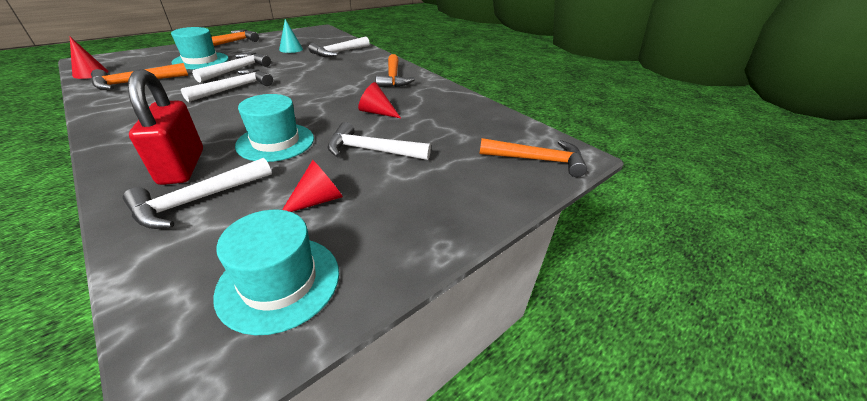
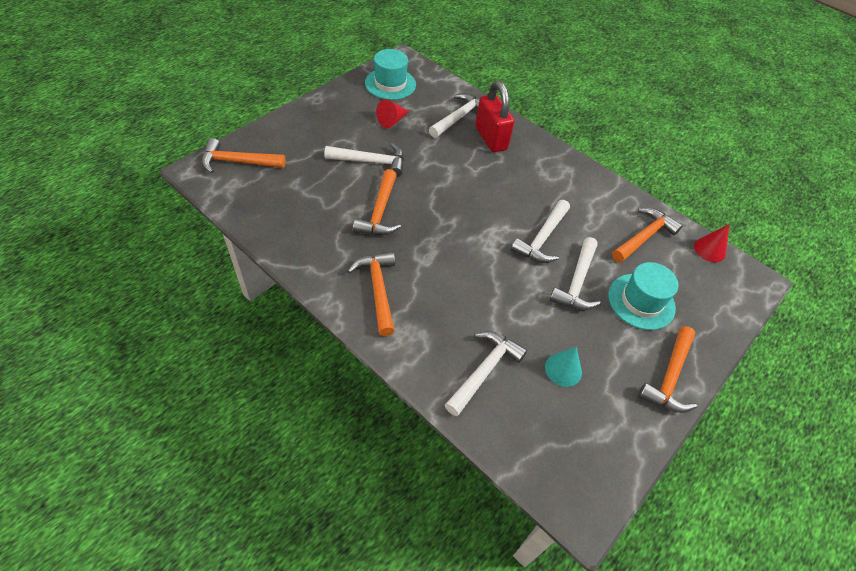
camera: 170 degrees right, 15 degrees up
turquoise hat [235,94,314,162] -> none
red cone [358,82,401,118] -> orange hammer [353,169,401,235]

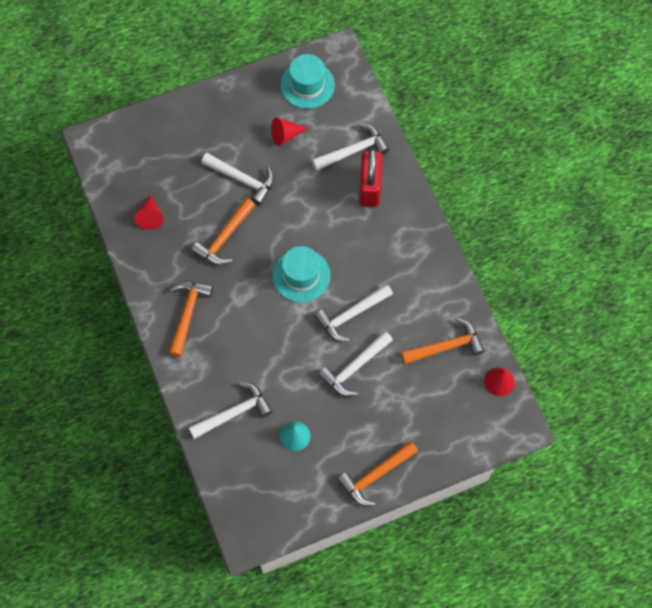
camera: 30 degrees right, 15 degrees up
orange hammer [202,138,285,173] -> none
turquoise hat [608,262,679,330] -> turquoise hat moved to [273,246,330,302]
none -> red cone [134,195,164,230]

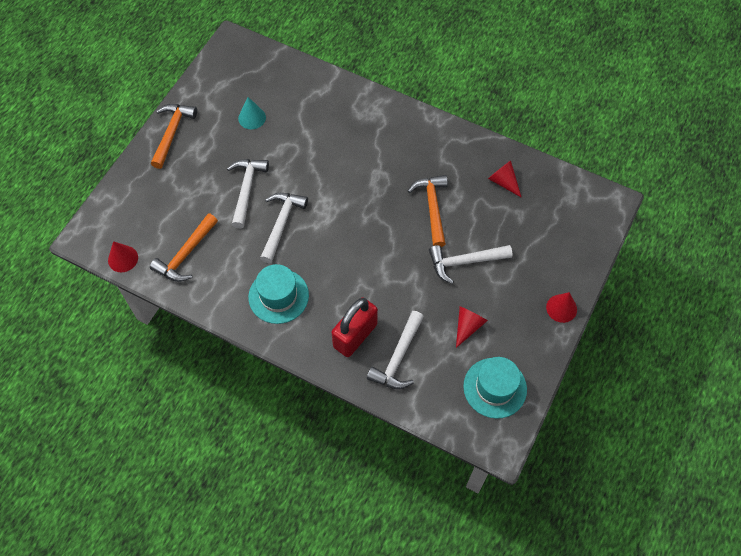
camera: 140 degrees right, 5 degrees down
orange hammer [169,281,213,357] -> none
white hammer [189,382,273,439] -> none
turquoise hat [273,246,330,302] -> turquoise hat moved to [248,264,309,324]
red padlock [359,148,382,207] -> red padlock turned 75 degrees clockwise [332,297,378,357]
none -> red cone [546,292,577,323]

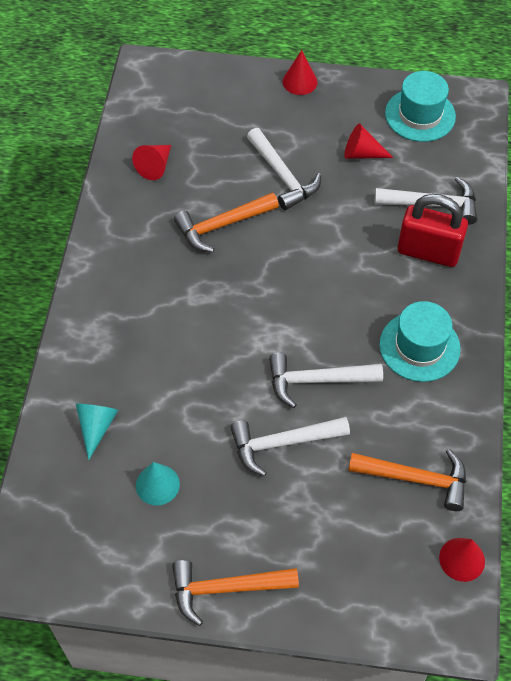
camera: 110 degrees left, 5 degrees down
none -> turquoise cone [76,404,118,460]

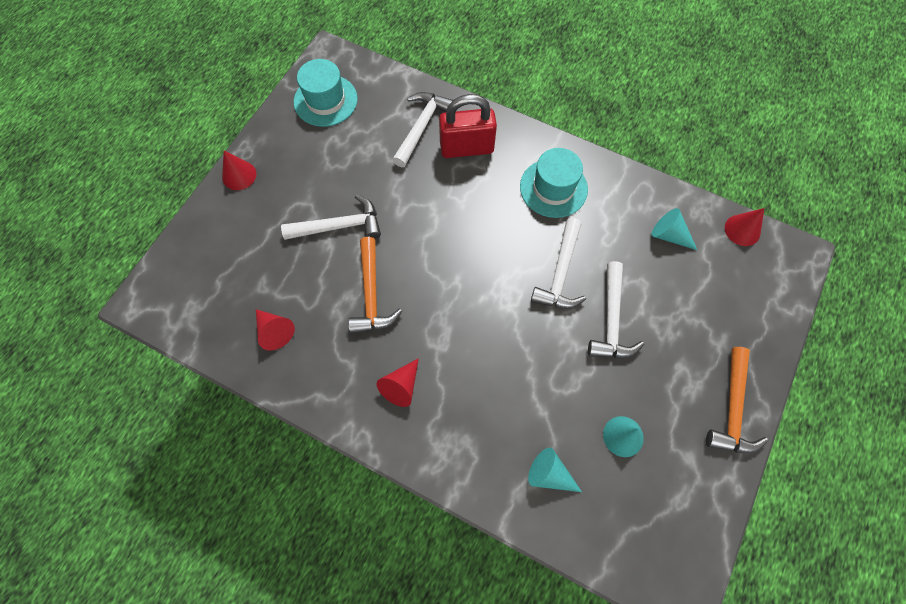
camera: 70 degrees left, 10 degrees up
red cone [344,124,393,159] -> red cone moved to [376,358,419,407]
orange hammer [348,449,466,511] -> turquoise cone [652,208,697,250]
red padlock [398,194,468,267] -> red padlock turned 45 degrees clockwise [439,94,497,158]

